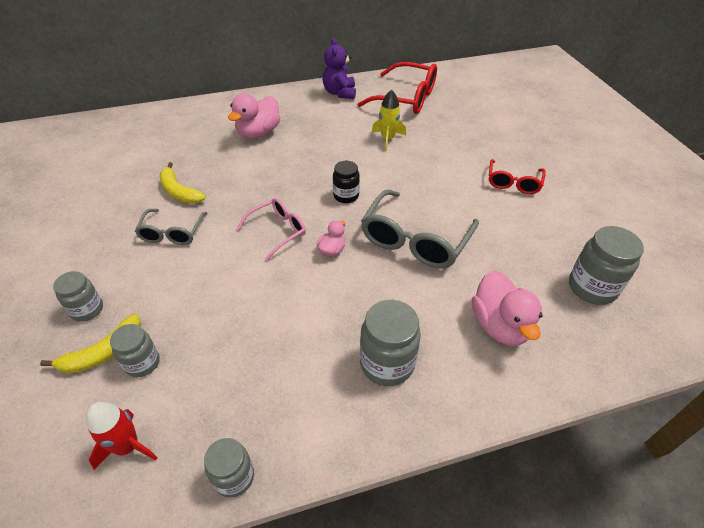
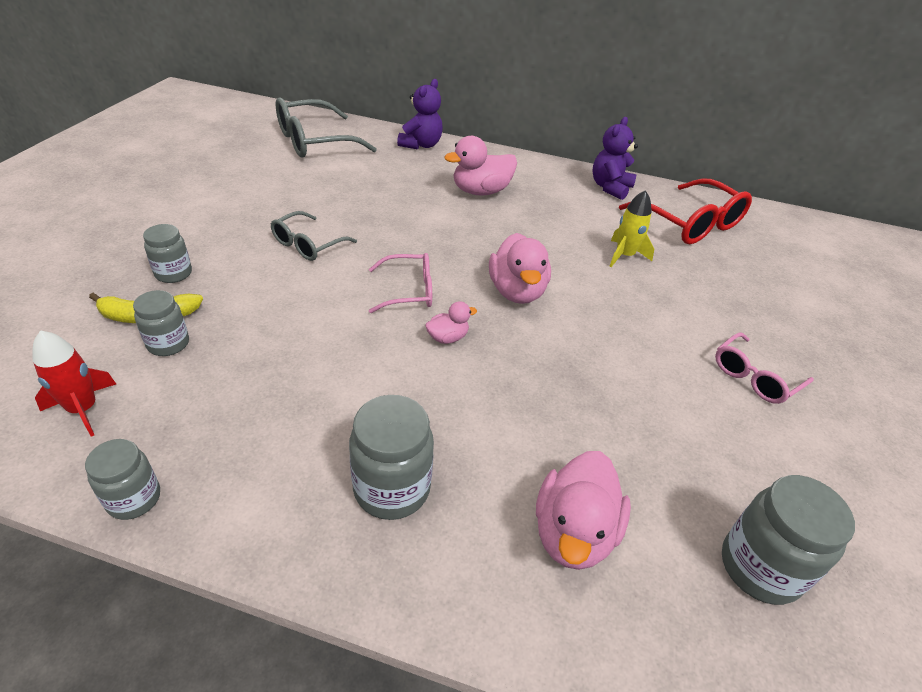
camera: 30 degrees right, 5 degrees down
yellow banana [160,162,206,204] -> none
black jar [333,161,360,203] -> pink duck [489,233,551,304]
grey glasses [361,189,479,269] -> grey glasses moved to [276,97,377,158]
red glasses [489,159,546,194] -> pink glasses [715,333,814,404]
none -> purple teddy bear [397,79,443,150]

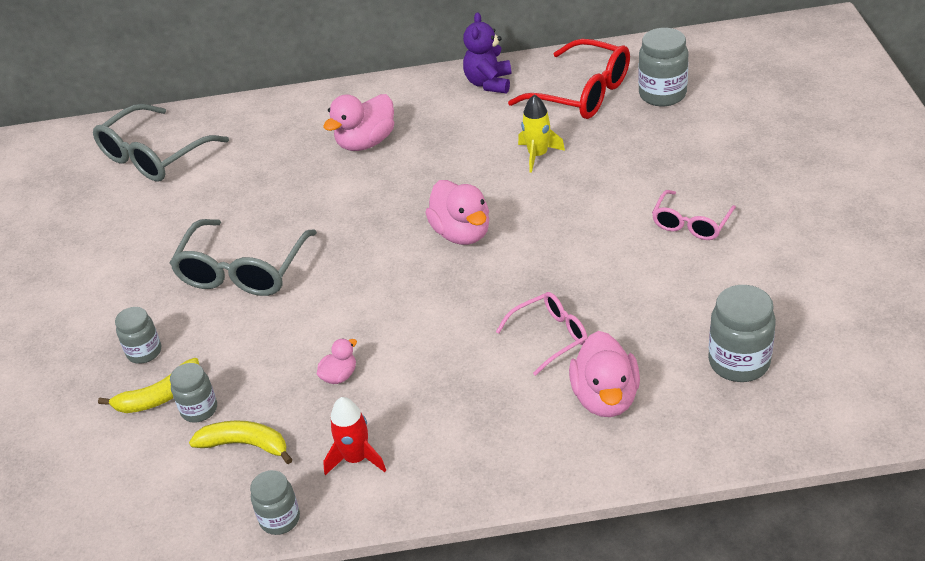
camera: 15 degrees left, 0 degrees up
red rocket [33,330,116,437] -> red rocket moved to [323,397,386,475]
grey glasses [271,211,357,261] -> grey glasses [170,219,317,296], size x1.70
grey jar [349,395,434,520] -> grey jar moved to [638,28,688,106]
pink glasses [369,253,432,313] -> pink glasses moved to [496,292,588,376]
purple teddy bear [397,79,443,150] -> none
pink duck [425,301,477,344] -> pink duck moved to [317,338,357,384]
none -> yellow banana [189,420,293,464]

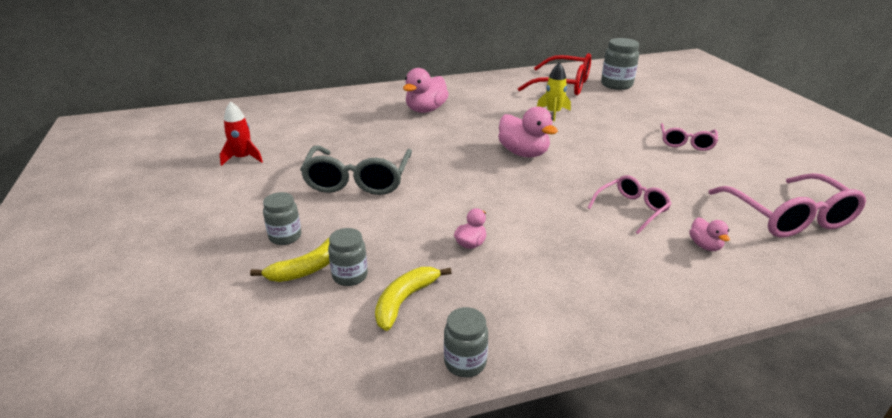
camera: 15 degrees left, 10 degrees down
grey glasses [93,104,229,181] -> none
yellow banana [189,420,293,464] -> yellow banana turned 60 degrees counterclockwise [375,267,452,331]
red rocket [323,397,386,475] -> red rocket moved to [220,101,263,166]
purple teddy bear [463,12,511,93] -> none
pink duck [569,331,640,417] -> pink duck [689,217,730,251], size x0.52
grey jar [708,285,776,382] -> pink glasses [708,173,866,238]

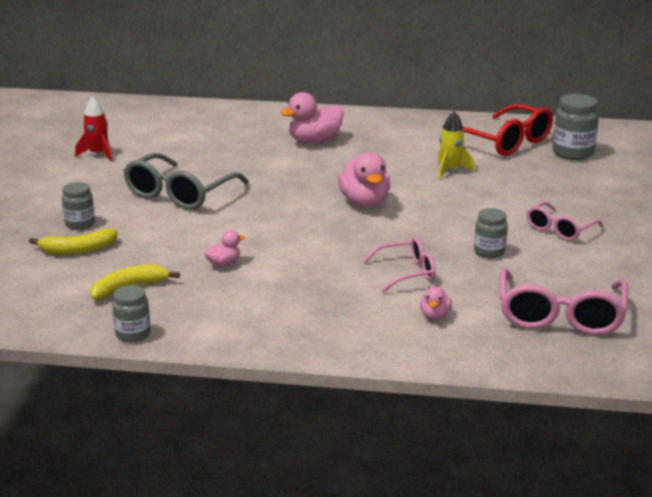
camera: 25 degrees right, 5 degrees down
grey jar [328,228,368,286] -> grey jar moved to [474,208,508,258]

